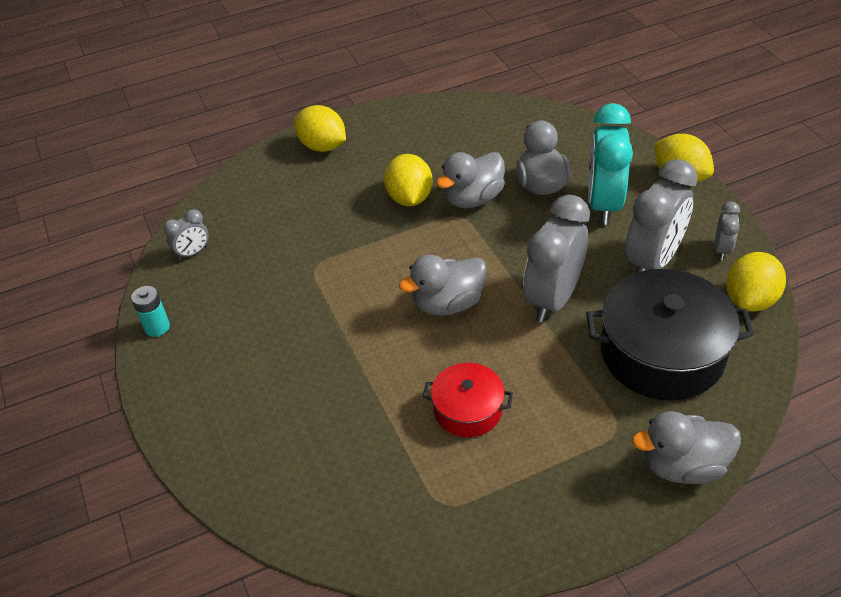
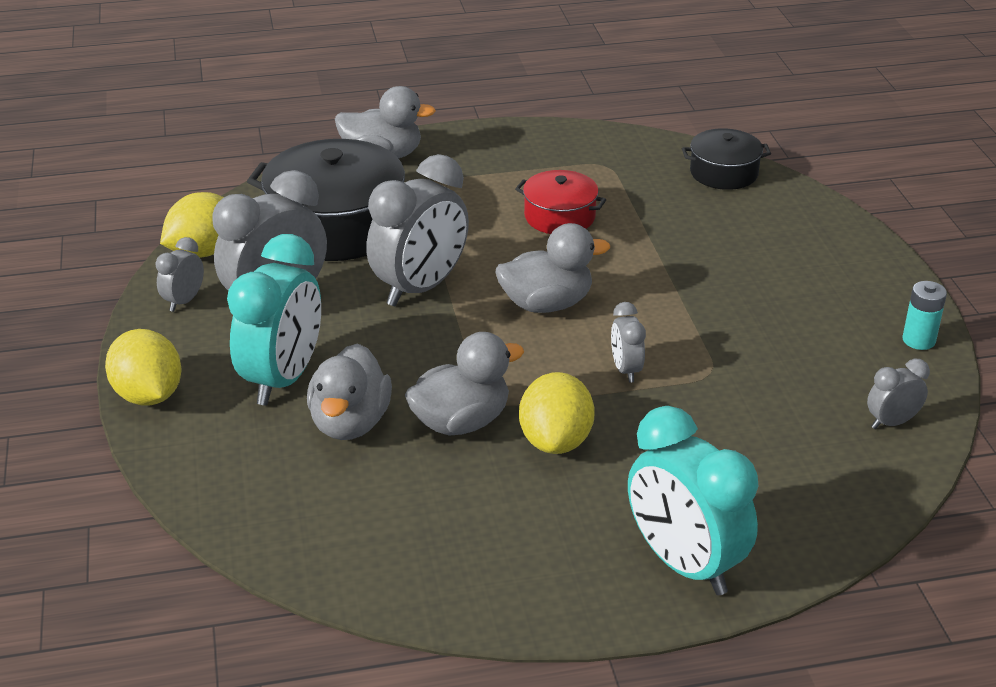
camera: 170 degrees left, 10 degrees down
yellow lemon [294,105,346,152] -> turquoise clock [628,406,758,595]
none -> grey clock [611,302,646,383]
none -> black pot [682,128,771,190]

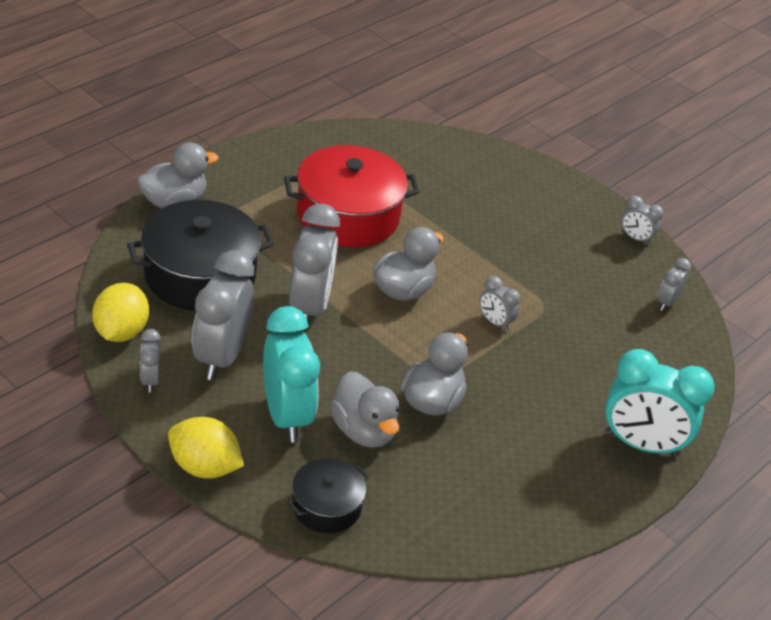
camera: 40 degrees left, 5 degrees up
red pot [515,170,606,234] -> red pot [284,145,420,247], size x1.85
yellow lemon [519,372,595,454] -> none
black pot [682,128,771,190] -> black pot moved to [288,458,369,533]
turquoise battery [903,281,947,350] -> grey clock [621,196,664,245]

